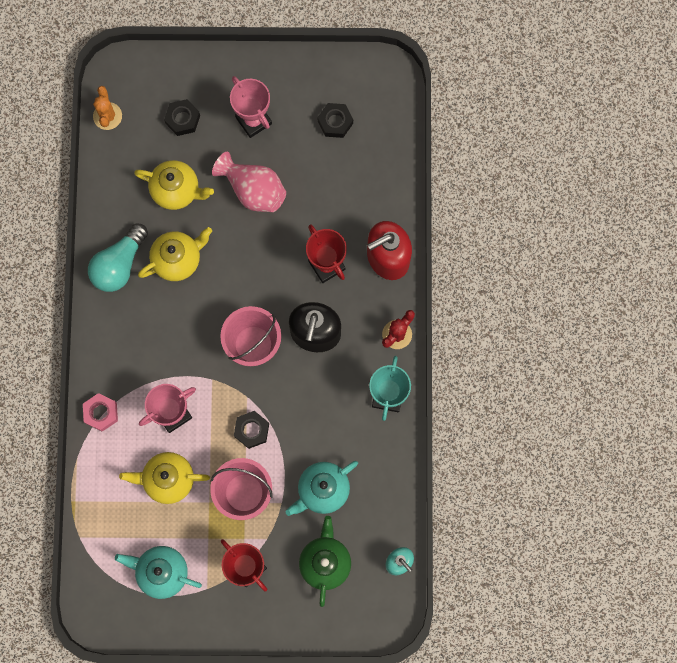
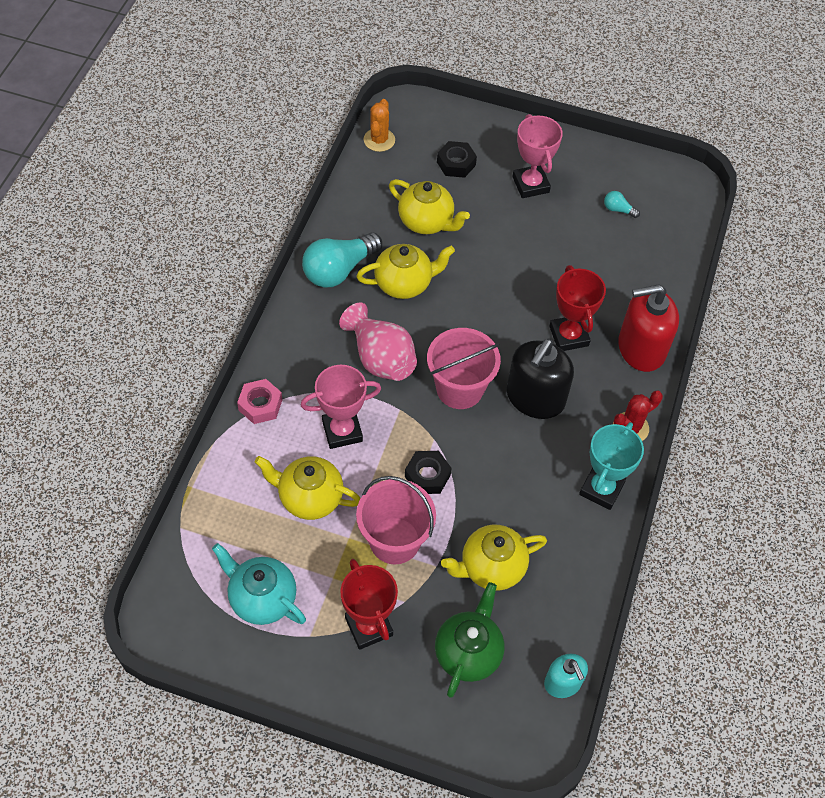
camera: 15 degrees right, 20 degrees down
pink vase [212,152,286,212] -> pink vase moved to [339,302,417,381]
turquoise teapot [285,461,358,516] -> yellow teapot [441,525,547,591]
black nut [318,103,353,138] -> turquoise light bulb [604,191,640,218]

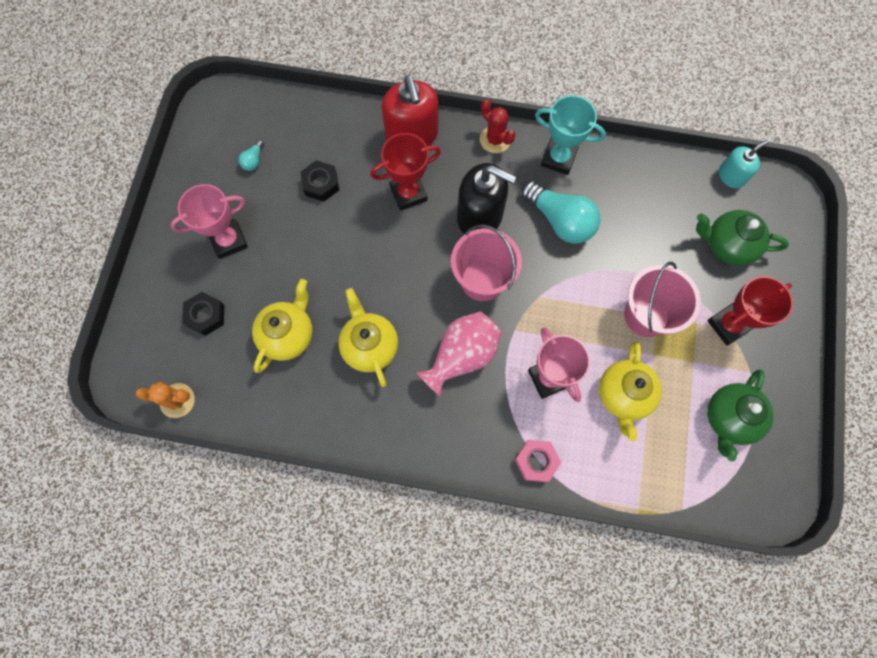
camera: 95 degrees left, 15 degrees up
turquoise teapot [212,543,306,625] -> green teapot [707,370,774,461]
turquoise light bulb [302,232,382,288] -> turquoise light bulb moved to [522,181,600,244]
black nut [405,451,452,494] -> black nut moved to [301,160,339,202]
yellow teapot [441,525,547,591] -> none

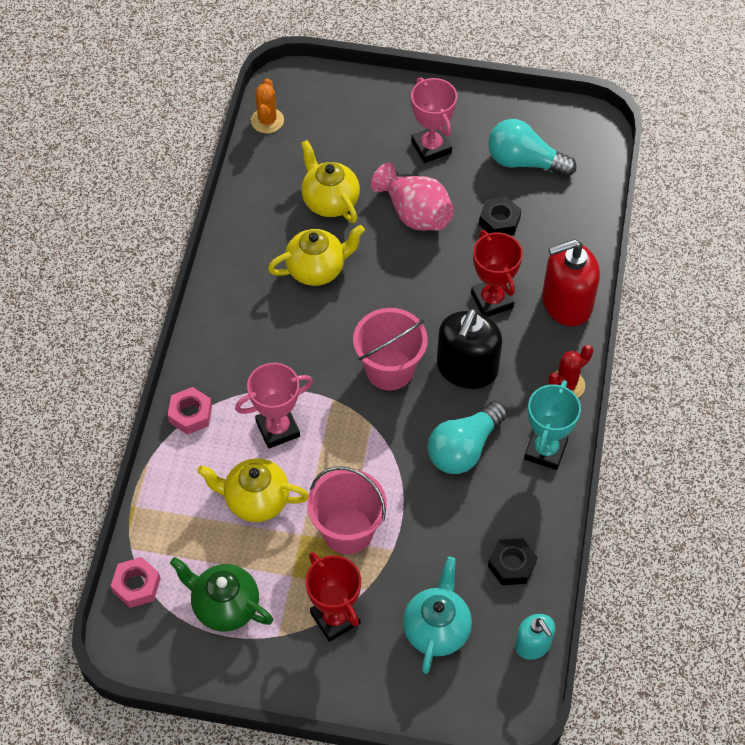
camera: 90 degrees right, 15 degrees down
black nut [182,292,224,336] -> black nut moved to [488,538,537,585]
turquoise light bulb [238,140,264,171] -> turquoise light bulb [488,119,576,177], size x2.28
yellow teapot [252,279,313,373] -> yellow teapot turned 150 degrees counterclockwise [301,140,360,223]
pink vase [416,311,502,397] -> pink vase moved to [371,163,454,230]
green teapot [696,210,789,266] -> turquoise teapot [403,557,472,674]
none -> pink nut [111,557,161,608]

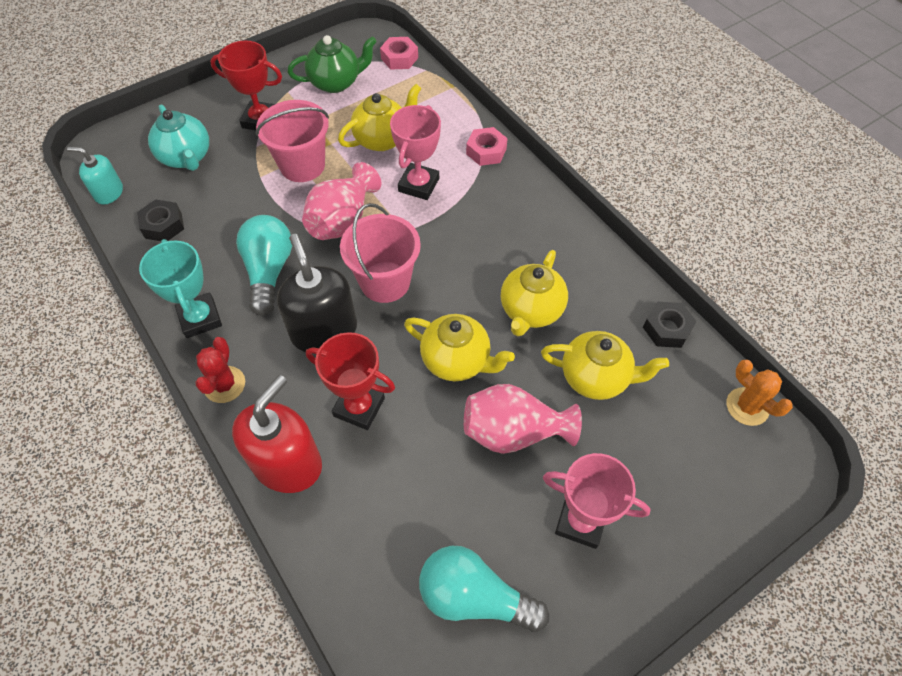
camera: 135 degrees right, 0 degrees up
black nut [479,197,521,235] -> black nut moved to [643,302,697,348]
turquoise light bulb [488,119,576,177] -> turquoise light bulb turned 135 degrees counterclockwise [419,546,549,632]
none -> pink vase [302,162,381,240]
none -> yellow teapot [404,314,515,381]

